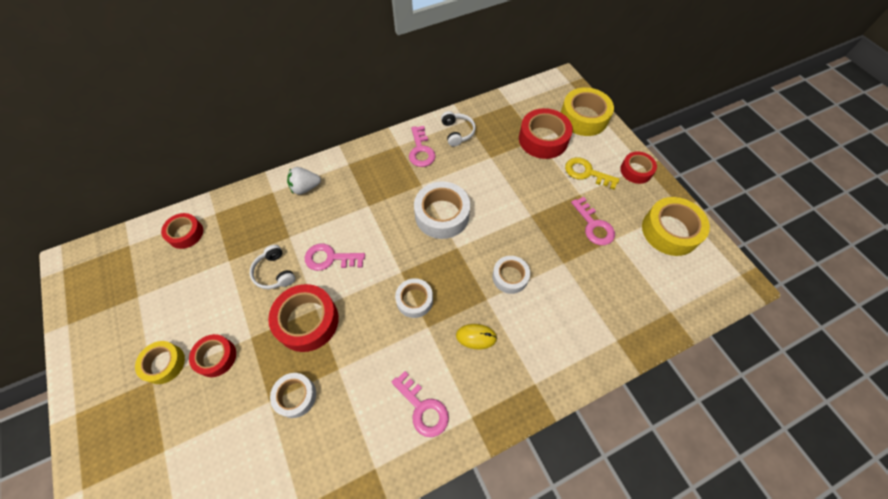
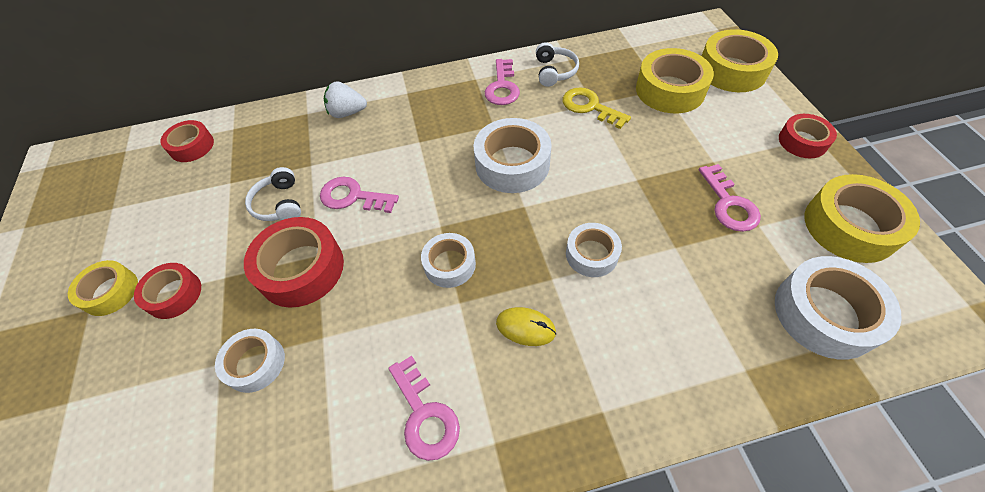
camera: 15 degrees right, 5 degrees down
red tape [519,108,573,159] -> yellow tape [636,48,714,113]
yellow key [565,157,620,189] -> yellow key moved to [563,87,631,129]
none -> white tape [775,256,902,360]

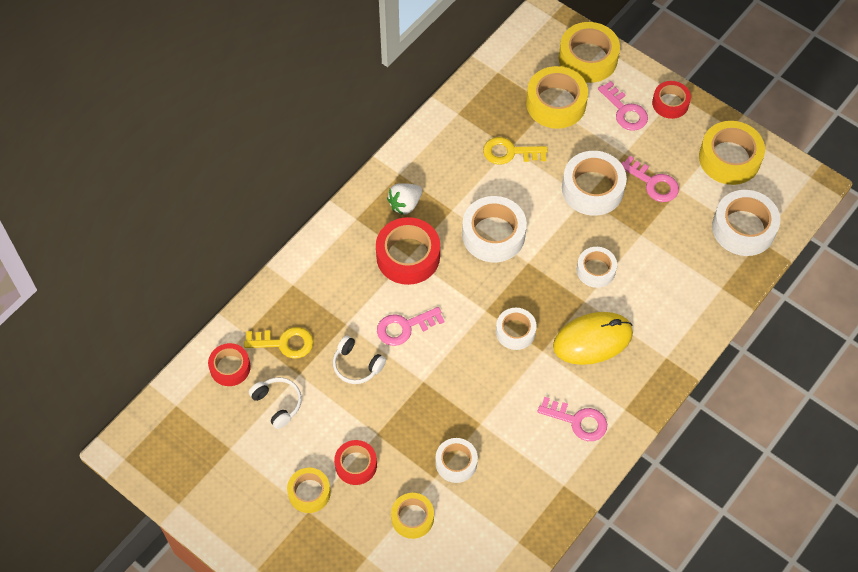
camera: 40 degrees left, 5 degrees up
red tape [244,217,344,308] -> red tape moved to [376,217,440,285]
white strawberry [324,81,367,118] -> white strawberry moved to [387,183,423,215]
pink key [485,59,520,105] -> pink key moved to [598,81,648,131]
yellow mouse [496,307,556,346] -> yellow mouse [553,312,633,365], size x1.94
white headphones [536,42,579,87] -> white headphones moved to [249,377,302,429]
none -> yellow key [244,327,313,359]
none -> yellow tape [391,493,434,539]
none -> white tape [562,151,627,216]

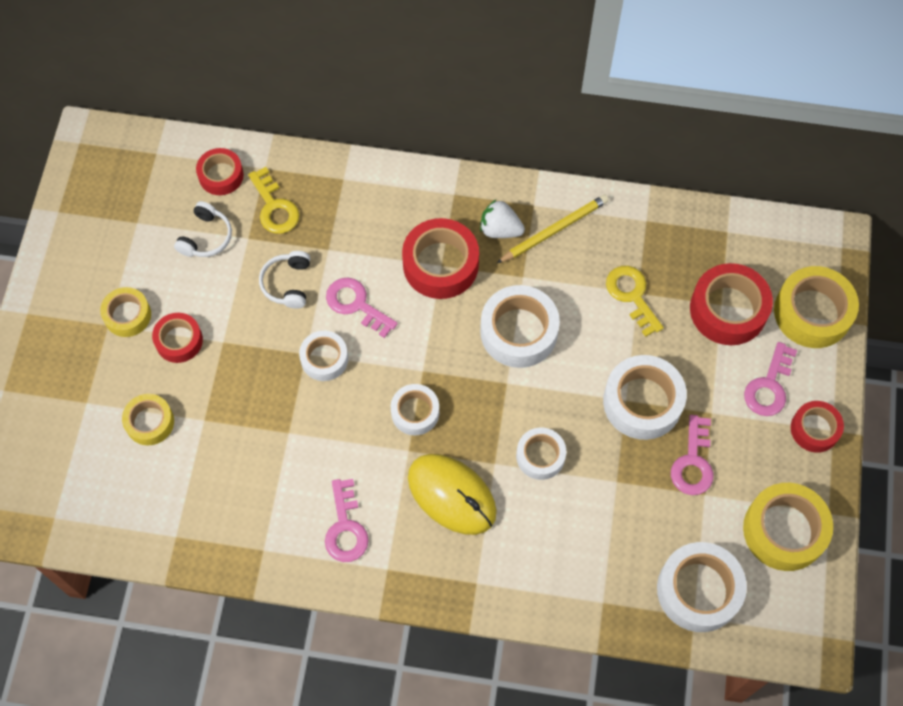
camera: 60 degrees right, 5 degrees up
white tape [435,438,478,483] -> white tape moved to [299,331,348,381]
yellow tape [526,66,588,129] -> red tape [690,263,773,345]
none -> yellow pencil [497,194,609,263]

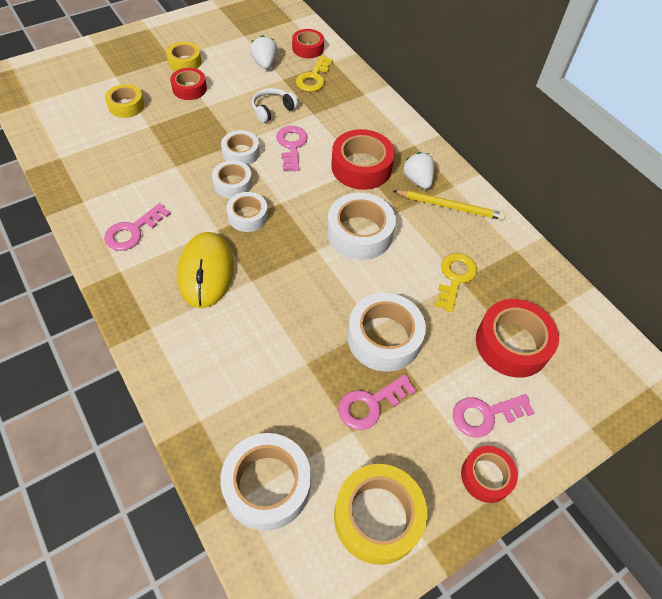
camera: 45 degrees right, 10 degrees down
white headphones [174,201,232,257] -> white strawberry [250,35,277,69]
white tape [516,428,566,480] -> white tape moved to [212,160,252,198]
yellow tape [774,266,859,348] -> none

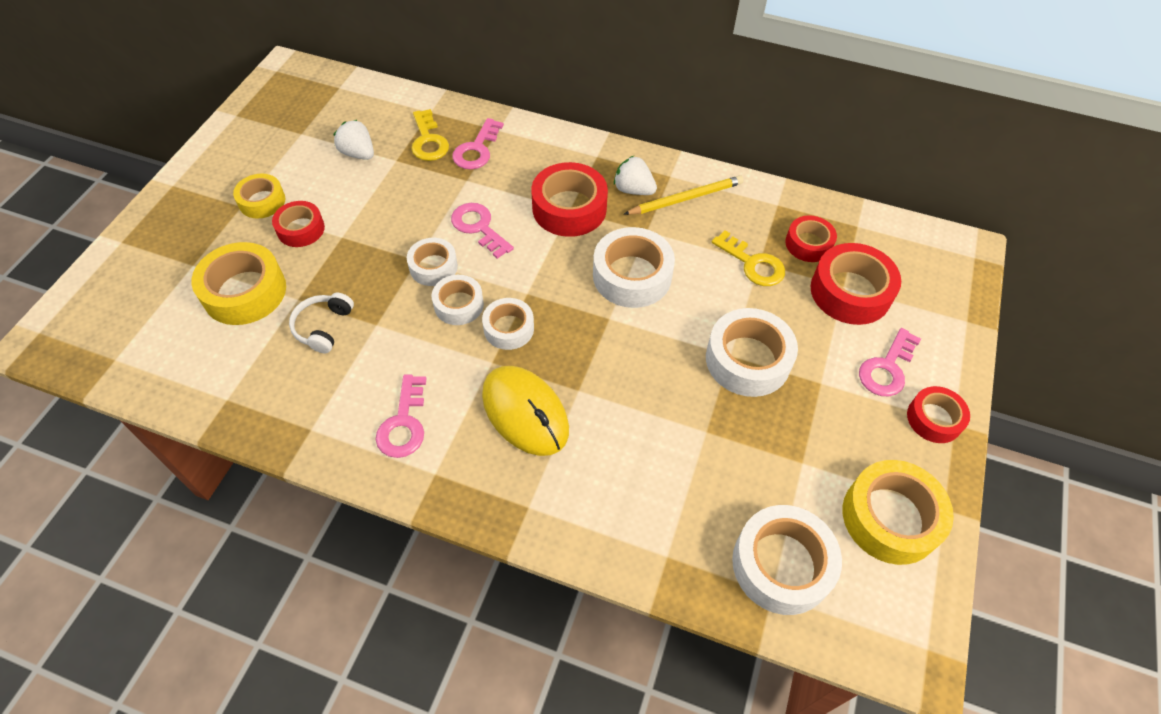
camera: 35 degrees left, 0 degrees up
yellow tape [105,84,144,118] -> yellow tape [191,242,286,325], size x1.64
white headphones [252,88,298,123] -> white headphones moved to [289,292,354,353]
red tape [292,29,324,58] -> red tape moved to [785,215,837,262]
pink key [338,374,416,430] -> pink key moved to [452,118,504,169]
yellow key [434,253,477,312] -> yellow key turned 150 degrees clockwise [712,230,785,286]

